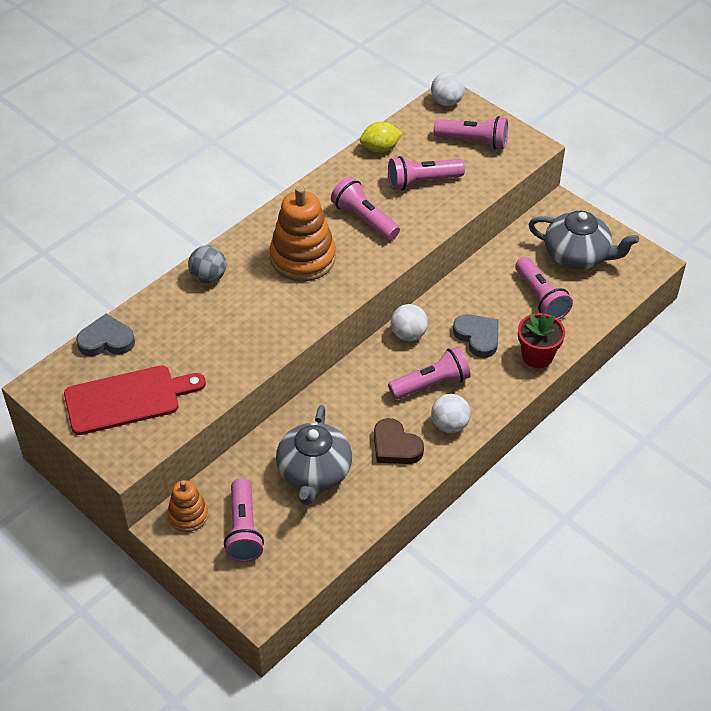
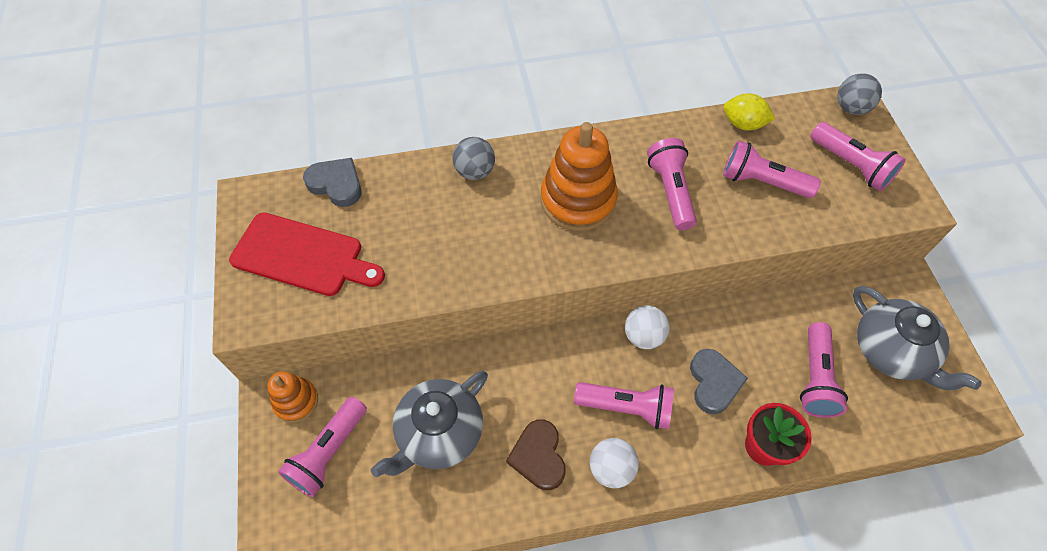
camera: 35 degrees right, 10 degrees up
white ball [431,72,465,106] -> grey ball [837,73,882,115]

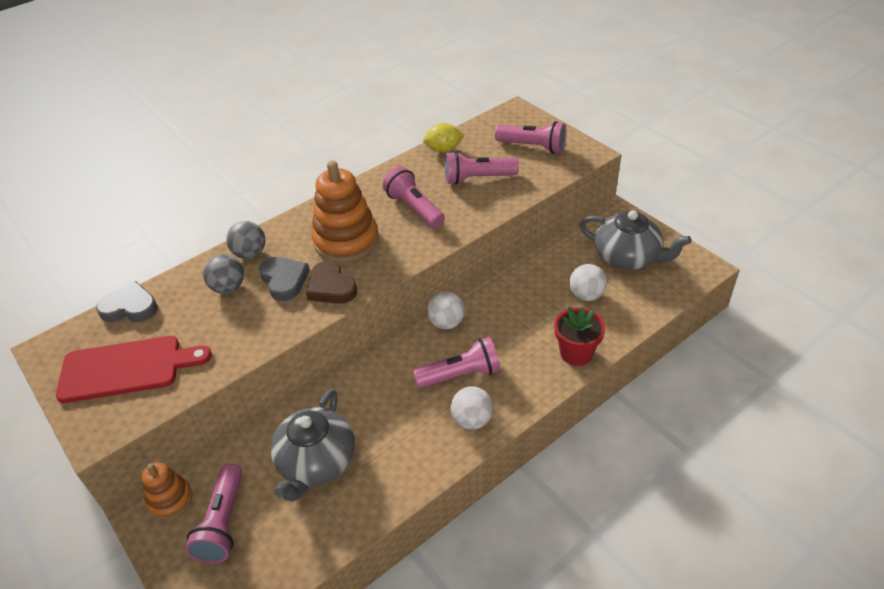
camera: 25 degrees left, 15 degrees down
brown heart [506,419,566,490] -> brown heart moved to [306,261,357,304]
grey heart [690,349,748,414] -> grey heart moved to [259,257,310,301]
pink flashlight [800,322,848,418] -> white ball [569,264,607,301]
grey ball [837,73,882,115] -> grey ball moved to [203,254,244,294]

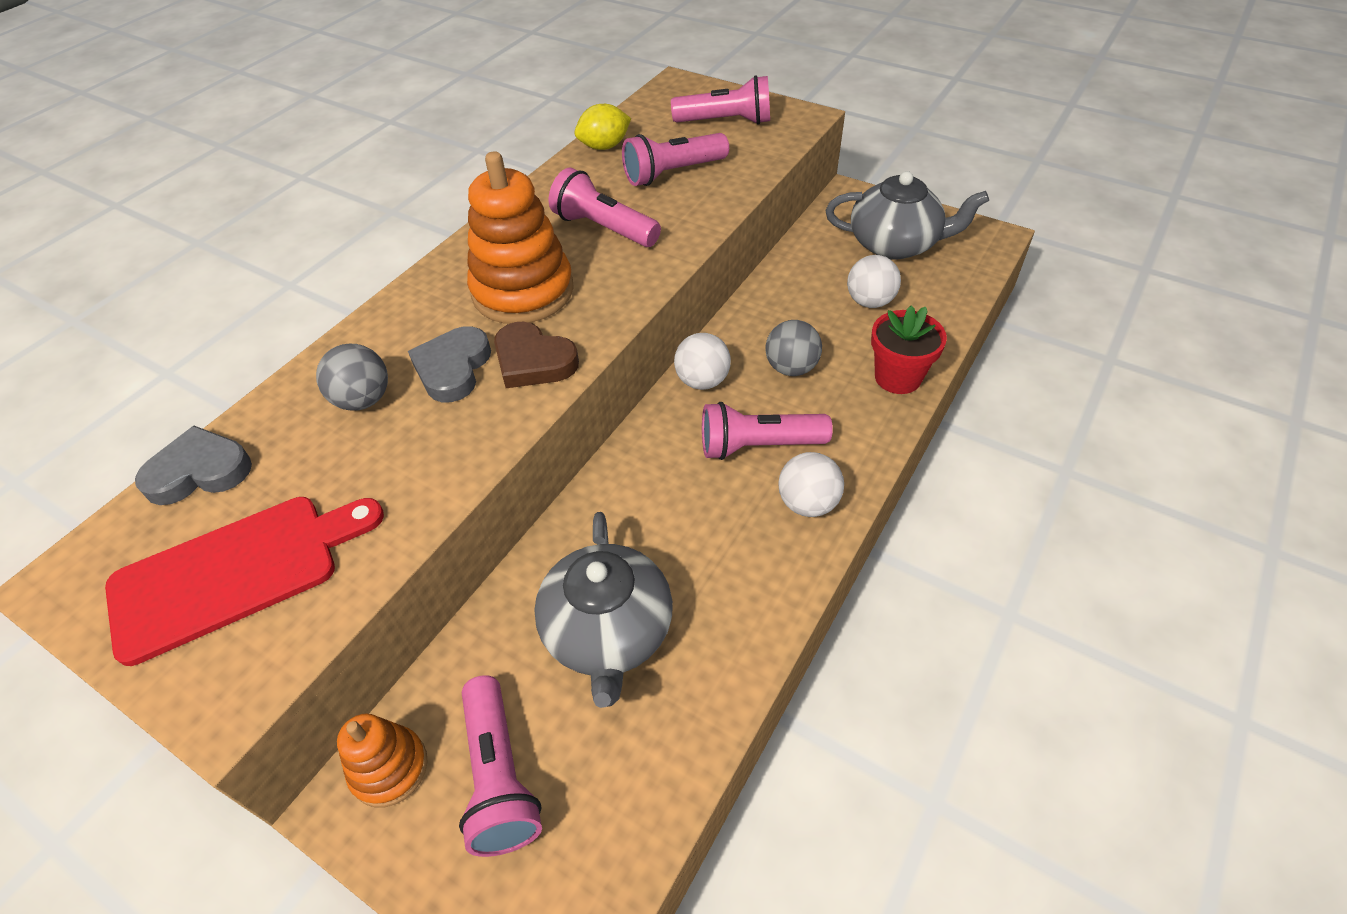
camera: 20 degrees left, 5 degrees up
grey ball [226,221,265,259] -> grey ball moved to [765,320,822,376]
grey heart [259,257,310,301] -> grey heart turned 120 degrees counterclockwise [408,326,491,402]
pink flashlight [413,337,500,388] -> pink flashlight turned 150 degrees counterclockwise [702,402,833,460]

